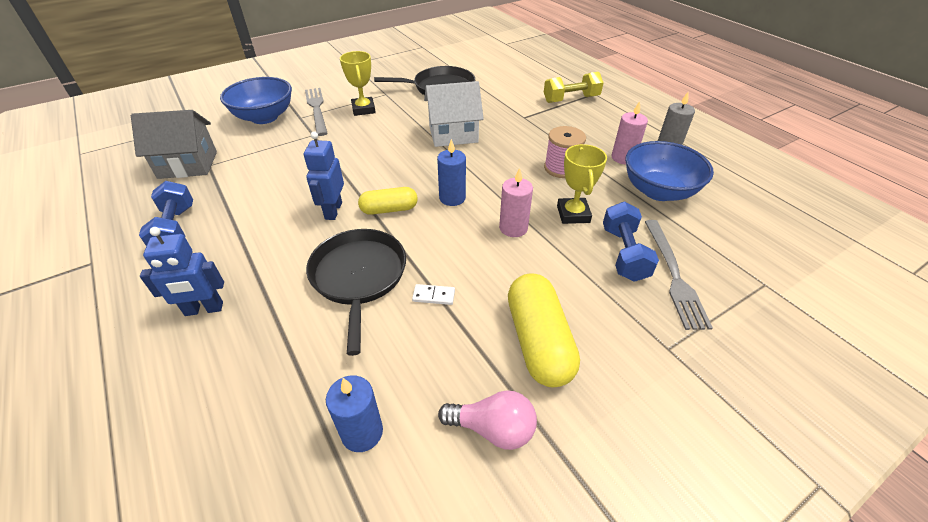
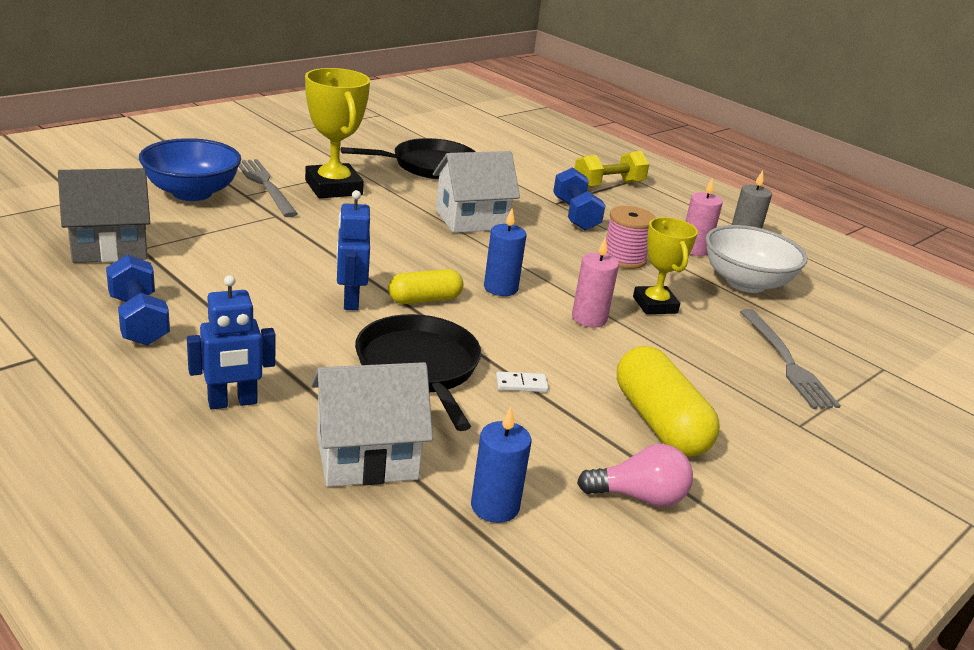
camera: 15 degrees left, 15 degrees down
yellow trophy [340,51,376,116] -> yellow trophy [305,68,370,198], size x1.52
blue dumbbell [603,202,659,282] -> blue dumbbell moved to [553,167,606,231]
blue bowl [625,141,714,201] -> white bowl [705,225,807,293]
none -> white house [311,362,433,487]

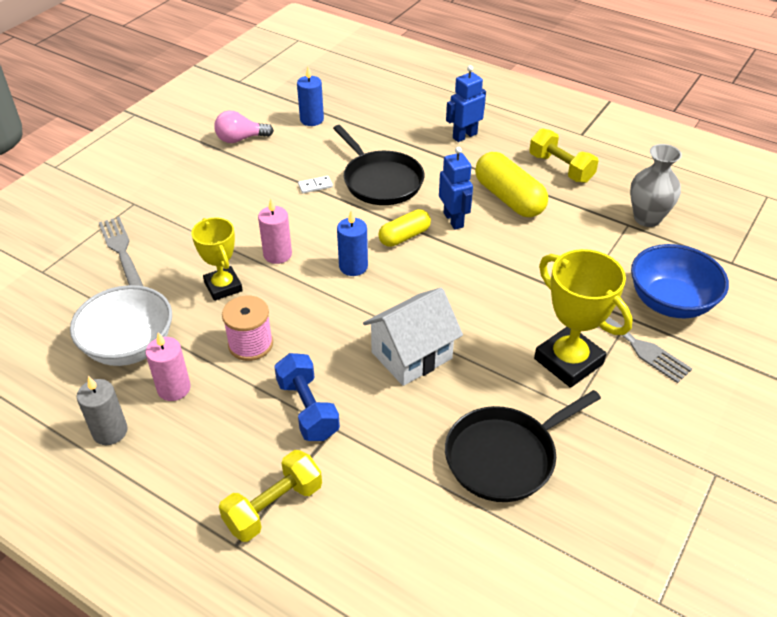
camera: 170 degrees right, 15 degrees up
grey house [58,168,150,263] -> grey vase [630,144,682,227]
blue dumbbell [106,254,170,346] -> yellow dumbbell [529,128,599,183]
white house [311,362,433,487] -> none
yellow capsule [617,346,720,457] -> yellow capsule moved to [475,152,548,217]

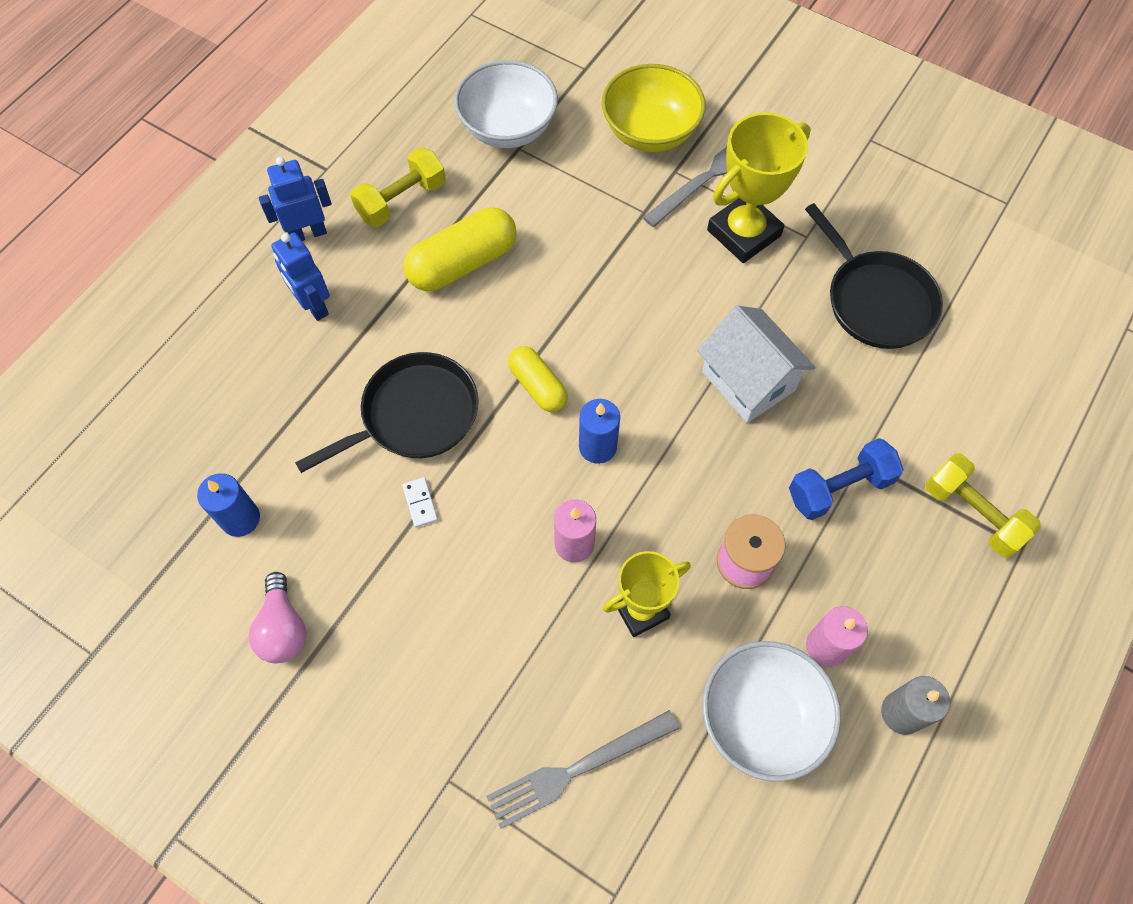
camera: 90 degrees left, 20 degrees up
blue robot [439,147,473,230] -> blue robot moved to [259,157,332,241]
grey vase [630,144,682,227] -> white bowl [454,60,558,148]
blue bowl [631,244,729,318] -> yellow bowl [602,64,706,152]

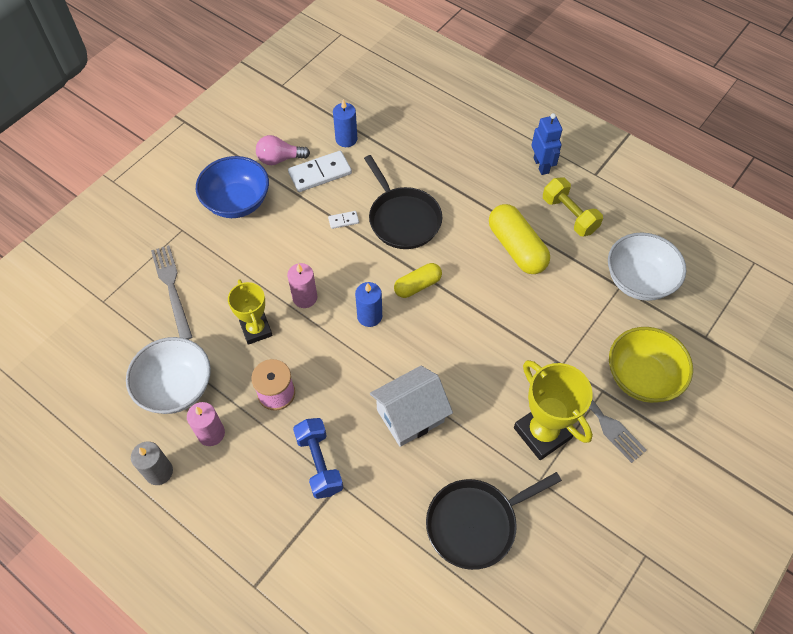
camera: 95 degrees right, 5 degrees down
blue robot [271,232,330,321] -> none
yellow dumbbell [925,453,1041,558] -> none
none -> blue bowl [196,156,269,218]
none -> white domino [288,151,352,192]

